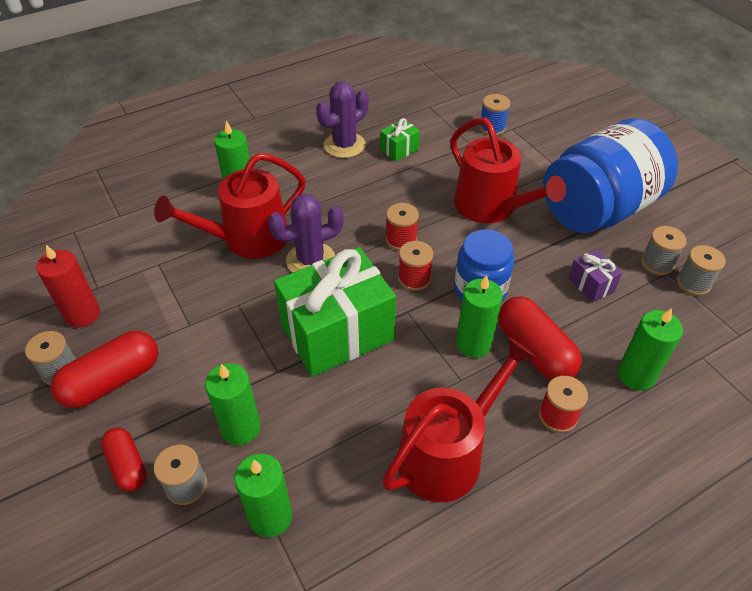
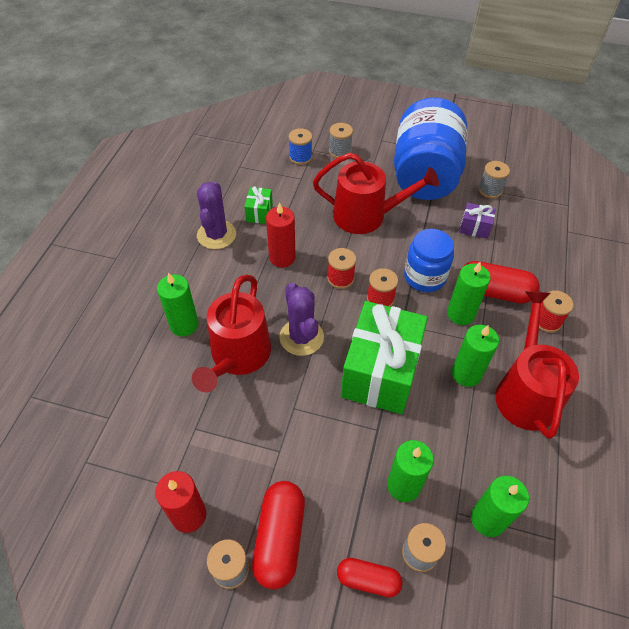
camera: 45 degrees left, 5 degrees up
purple cactus [268,194,344,272] -> purple cactus turned 45 degrees counterclockwise [279,283,324,356]
green candle [618,308,683,391] -> green candle moved to [452,325,499,387]
grey spool [677,245,726,296] -> grey spool moved to [329,123,353,158]
none -> red candle [266,202,296,267]

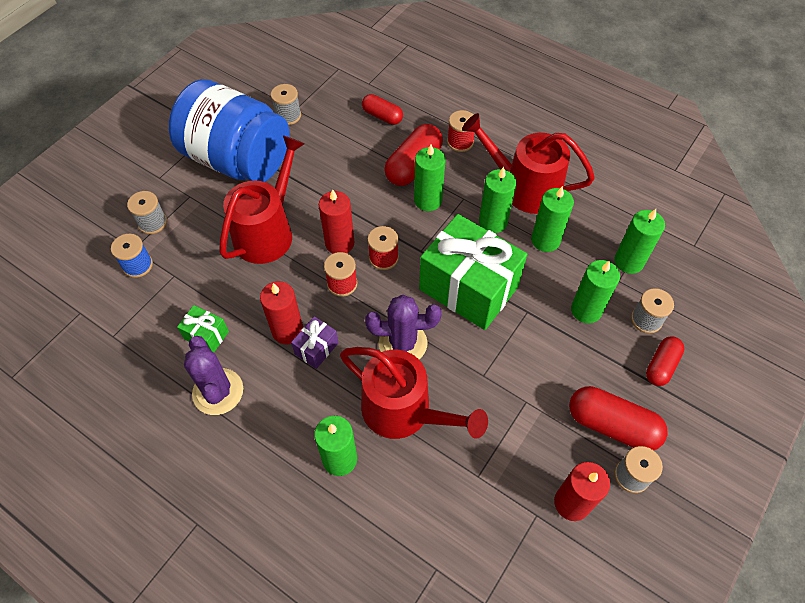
camera: 70 degrees left, 5 degrees up
purple cactus [197,181,236,249] -> purple cactus turned 45 degrees clockwise [184,336,243,415]
blue jar [404,229,454,292] -> none
purple gift [460,203,496,239] -> purple gift moved to [291,316,338,369]
none -> red candle [319,189,354,254]
none -> red capsule [362,94,403,125]
none -> green candle [531,186,574,252]

